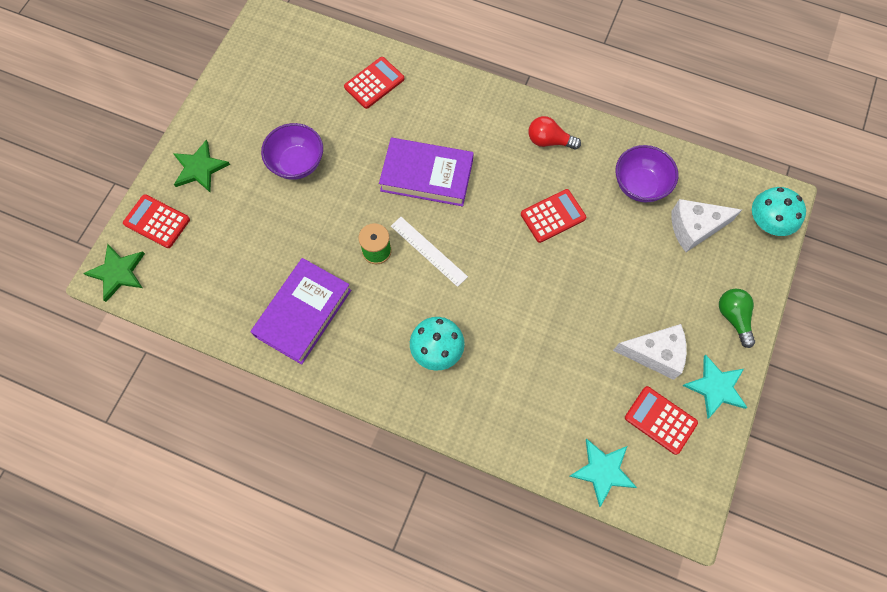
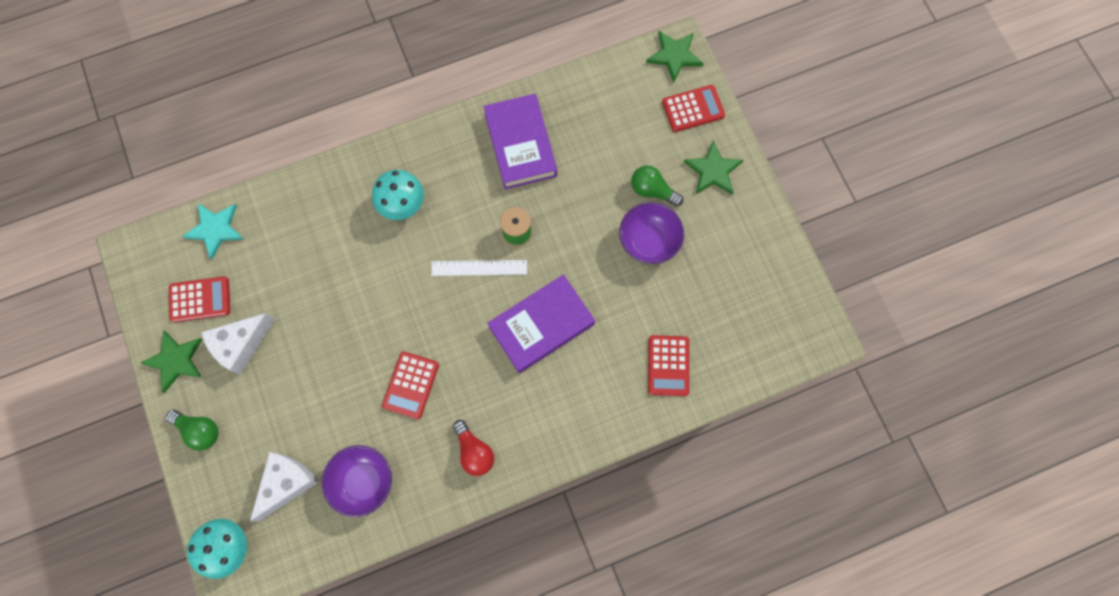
camera: 135 degrees right, 5 degrees up
red light bulb [529,116,581,150] -> red light bulb turned 90 degrees clockwise [453,420,494,476]
turquoise star [683,355,747,418] -> green star [141,330,202,393]
none -> green light bulb [631,166,683,207]

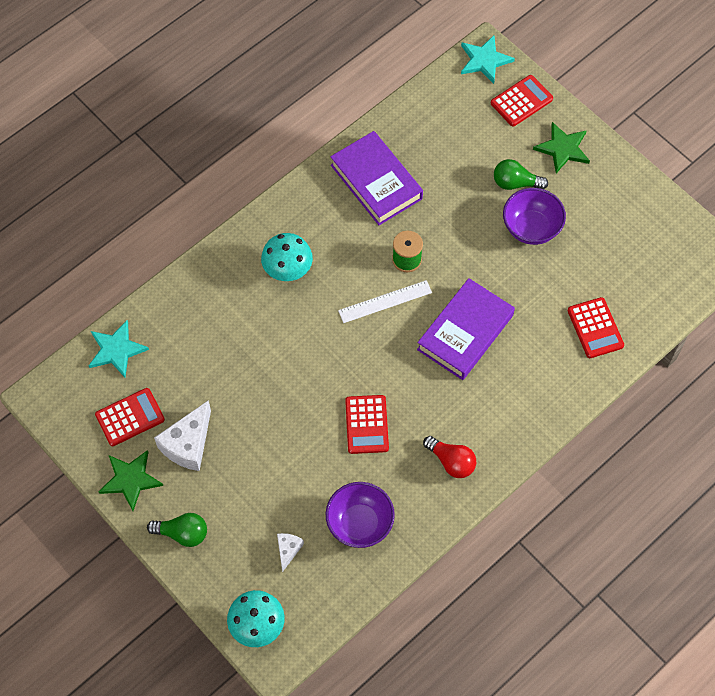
camera: 20 degrees left, 10 degrees down
white cheese [250,452,319,521] -> white cheese [277,533,304,572], size x0.53
green star [646,31,704,83] -> turquoise star [461,35,515,84]

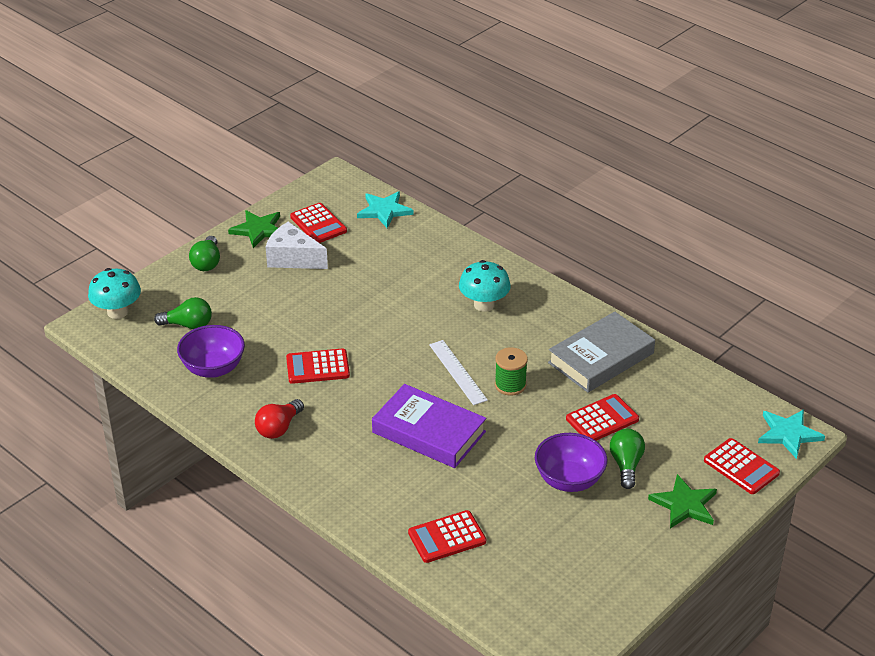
camera: 85 degrees right, 25 degrees down
white cheese [277,533,304,572] -> green light bulb [154,297,212,329]
purple book [330,131,423,225] -> grey book [548,311,655,393]
none -> red calculator [566,394,639,441]

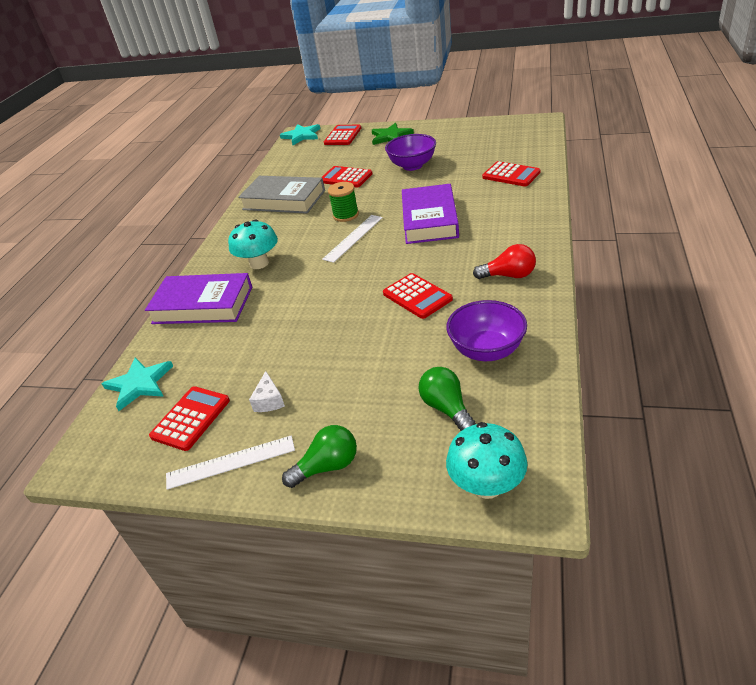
camera: 115 degrees left, 0 degrees up
green star [228,210,280,248] -> white ruler [166,436,295,490]
white cheese [266,222,328,269] -> white cheese [249,371,285,412], size x0.53
green light bulb [610,429,645,489] -> none
none -> purple book [145,273,252,324]

